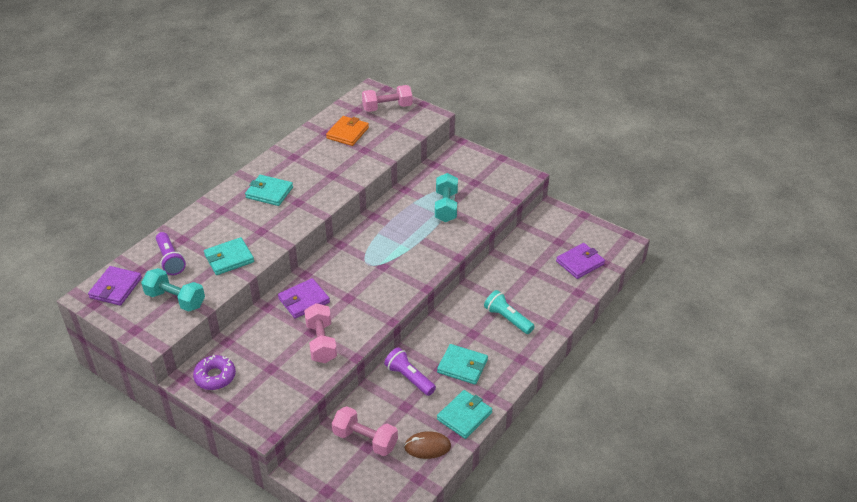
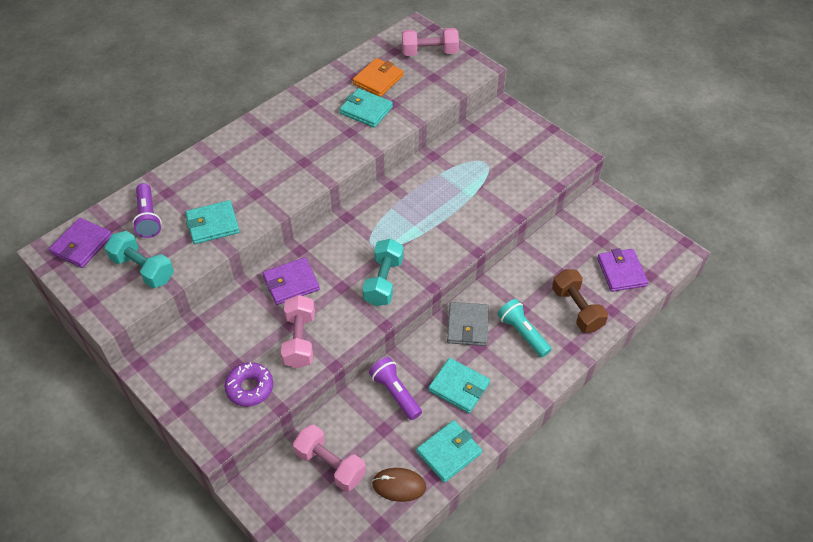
camera: 10 degrees right, 10 degrees up
purple donut [193,355,236,390] -> purple donut moved to [225,362,273,407]
turquoise wallet [245,175,293,206] -> turquoise wallet moved to [340,88,393,128]
turquoise dumbbell [435,173,458,222] -> turquoise dumbbell moved to [362,239,404,306]
purple wallet [556,243,605,279] -> purple wallet turned 75 degrees counterclockwise [597,248,648,292]
none -> grey wallet [447,302,489,346]
none -> brown dumbbell [552,269,608,333]

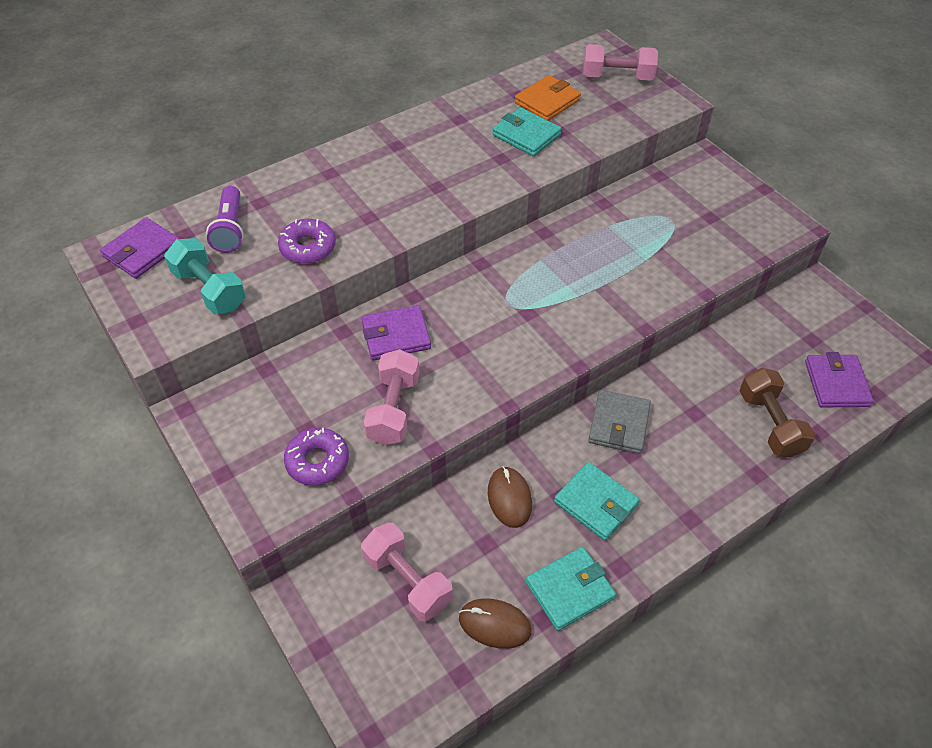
camera: 10 degrees right, 0 degrees up
turquoise wallet [185,200,240,244] -> purple donut [278,219,336,264]
turquoise dumbbell [362,239,404,306] -> none
purple flashlight [369,357,422,420] -> brown mouse [488,466,532,528]
turquoise flashlight [497,299,552,357] -> none

